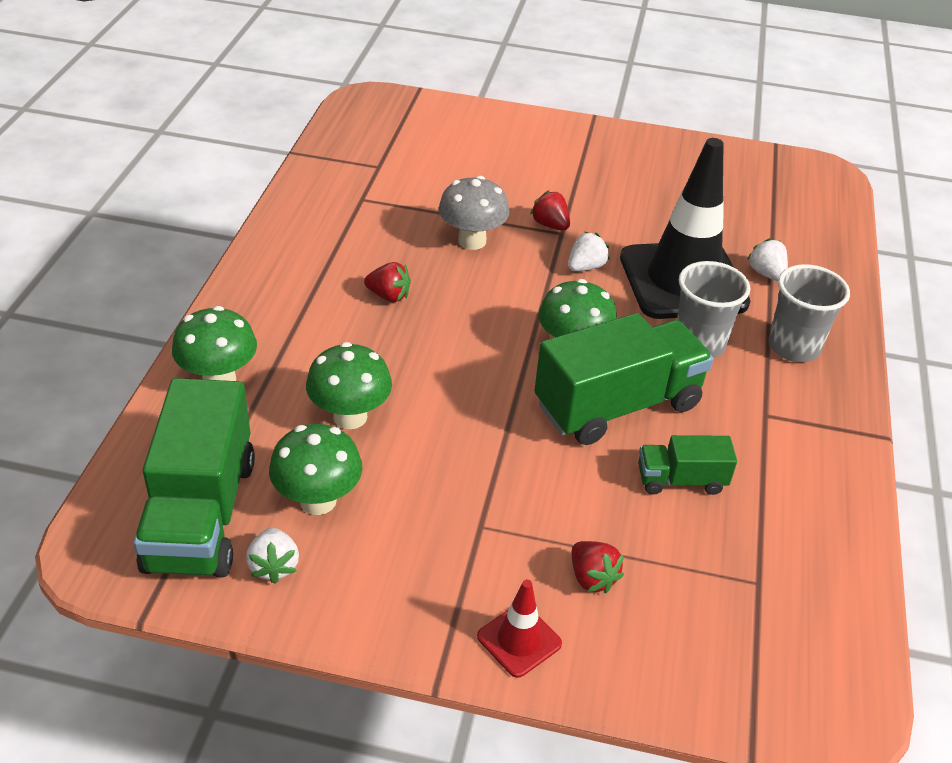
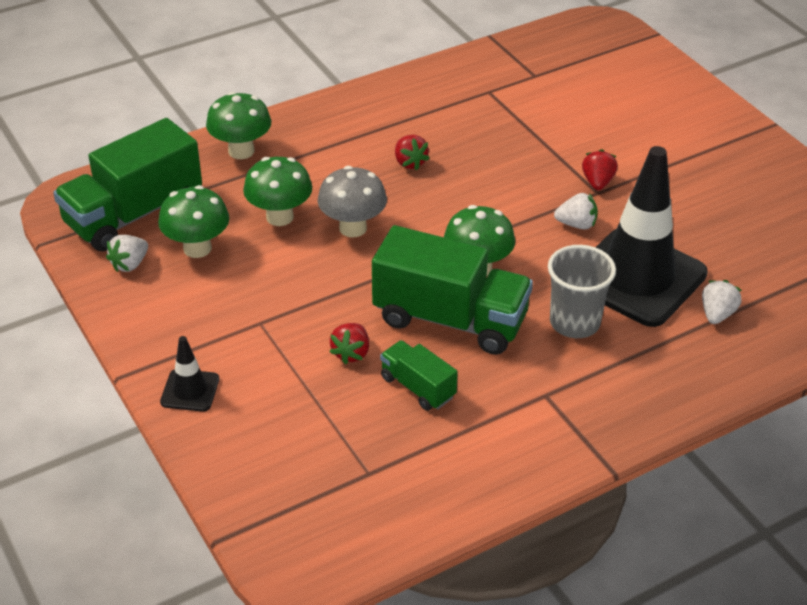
camera: 50 degrees right, 0 degrees up
grey mushroom [439,176,509,250] -> grey mushroom moved to [318,166,387,237]
red traffic cone [477,580,562,678] -> black traffic cone [160,336,219,412]
red strawberry [572,541,624,593] -> red strawberry moved to [329,323,369,365]
grey cup [768,264,850,362] -> none

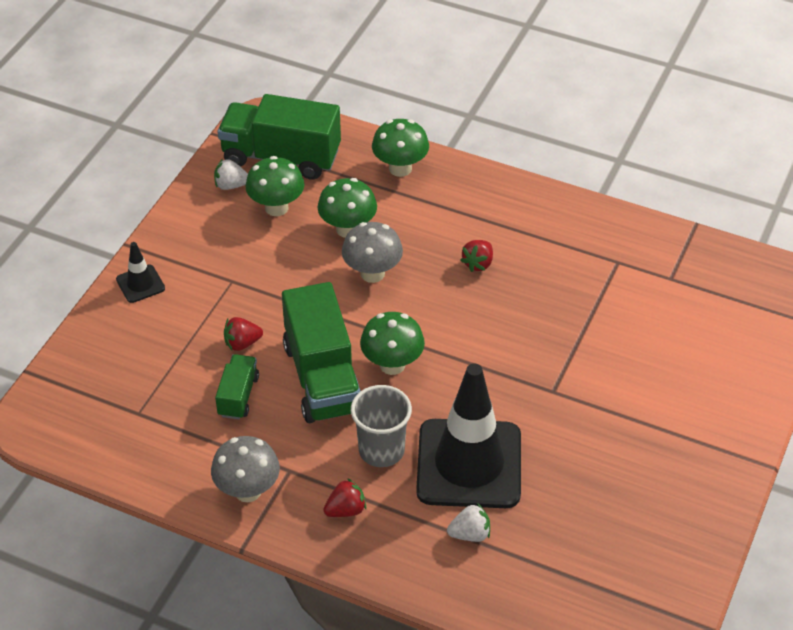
camera: 55 degrees right, 5 degrees up
white strawberry [554,193,598,230] -> none
red strawberry [582,149,618,190] -> red strawberry moved to [323,478,366,517]
none -> grey mushroom [211,436,280,502]

